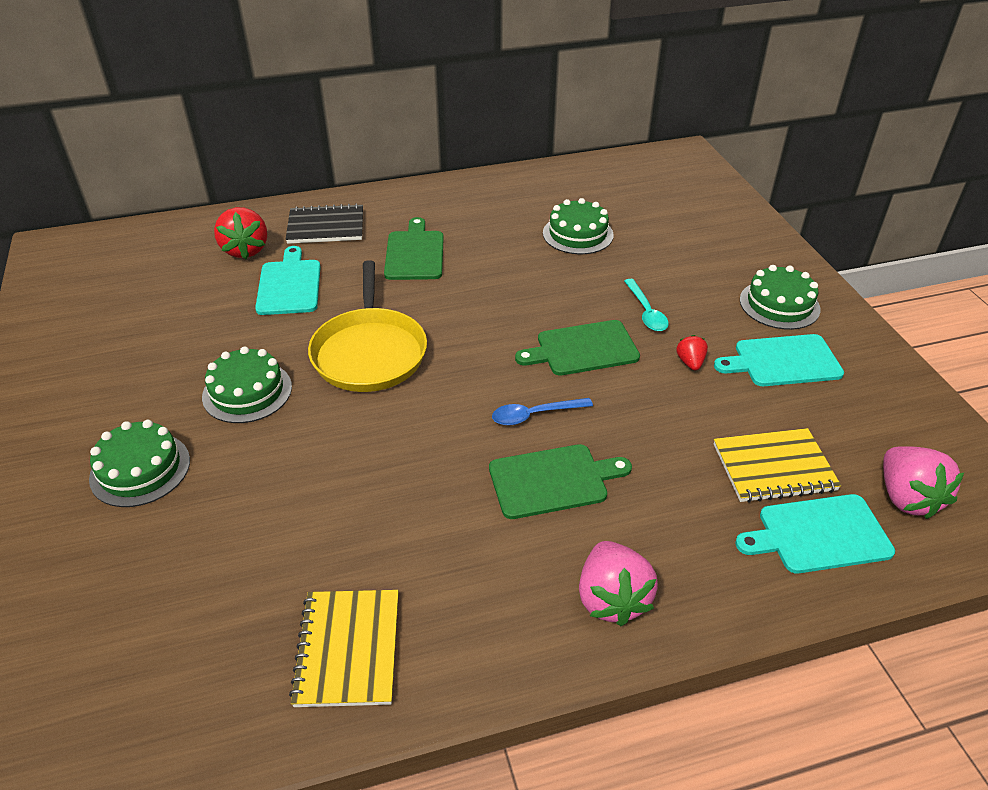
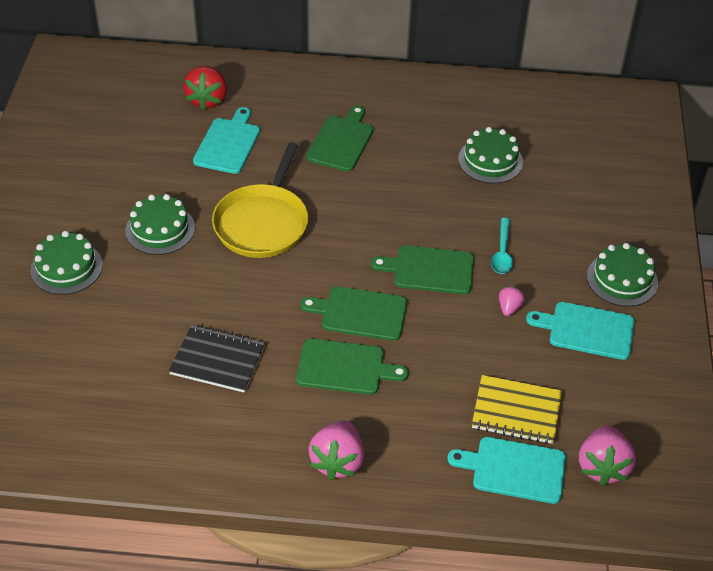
camera: 20 degrees right, 5 degrees up
black notebook [286,203,363,244] -> black notebook moved to [169,325,265,393]
yellow notebook [289,590,399,707] -> none
blue spoon [492,398,593,426] -> green cutting board [300,286,407,341]
red strawberry [676,335,708,371] -> pink strawberry [499,287,525,316]

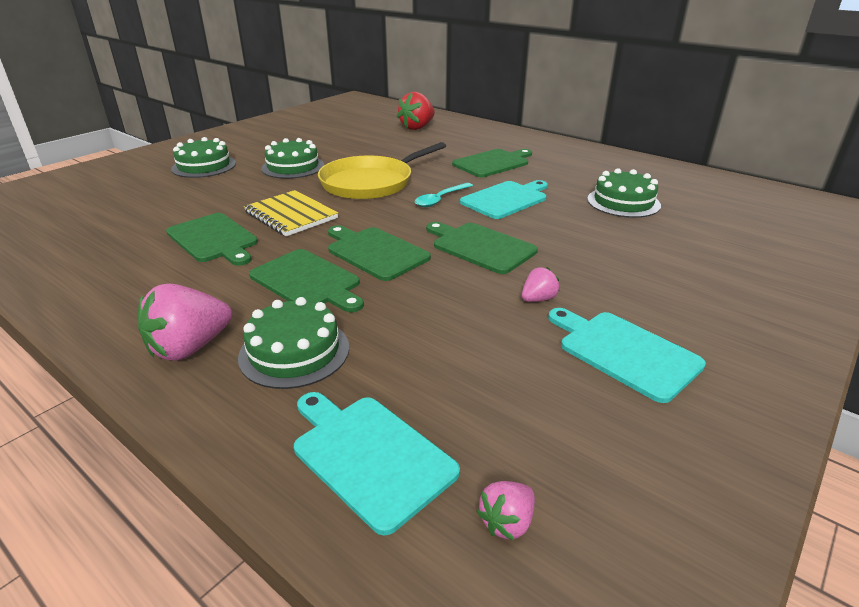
camera: 35 degrees right, 15 degrees down
black notebook [169,325,265,393] -> green cutting board [166,213,258,266]
turquoise cutting board [193,107,260,174] -> turquoise cutting board moved to [460,180,548,219]
yellow notebook [472,375,562,444] -> yellow notebook moved to [244,190,338,236]
turquoise spoon [491,218,513,274] -> turquoise spoon moved to [415,183,473,207]
pink strawberry [579,425,636,486] -> pink strawberry [477,481,535,541], size x0.52
green cake [587,243,658,307] -> green cake moved to [238,297,349,389]

